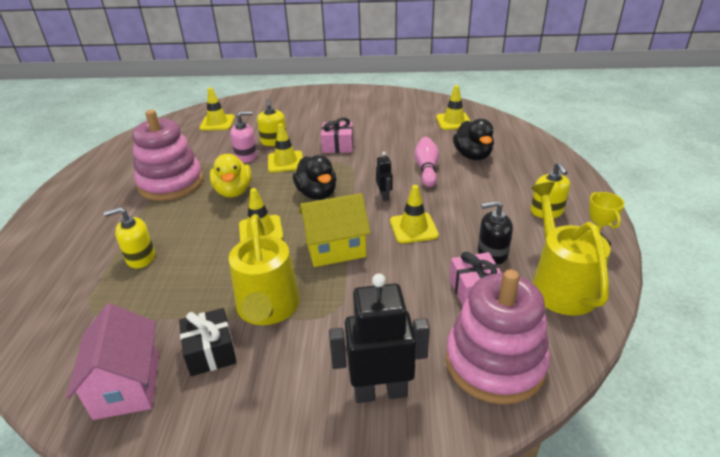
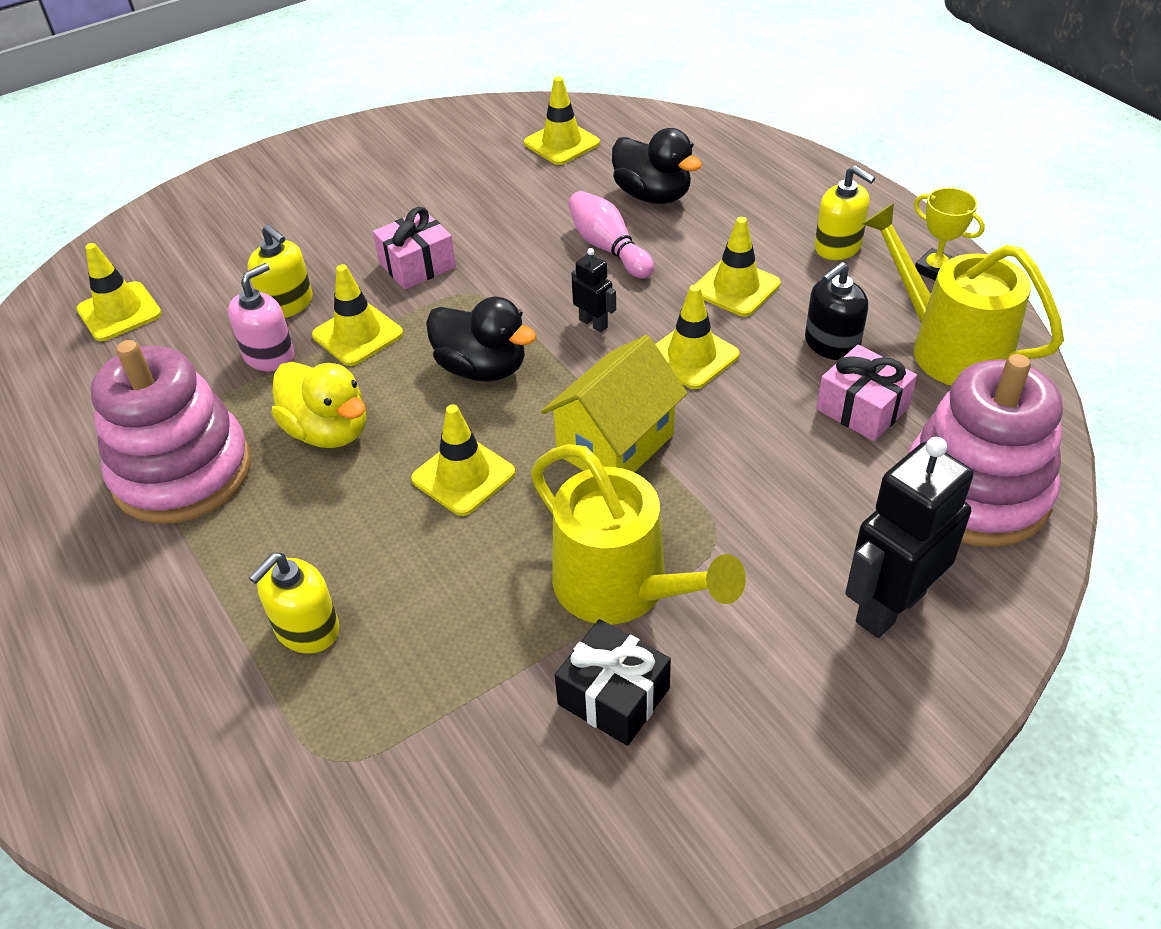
camera: 35 degrees left, 10 degrees up
pink house [66,303,159,420] -> none
none -> yellow traffic cone [695,217,781,317]

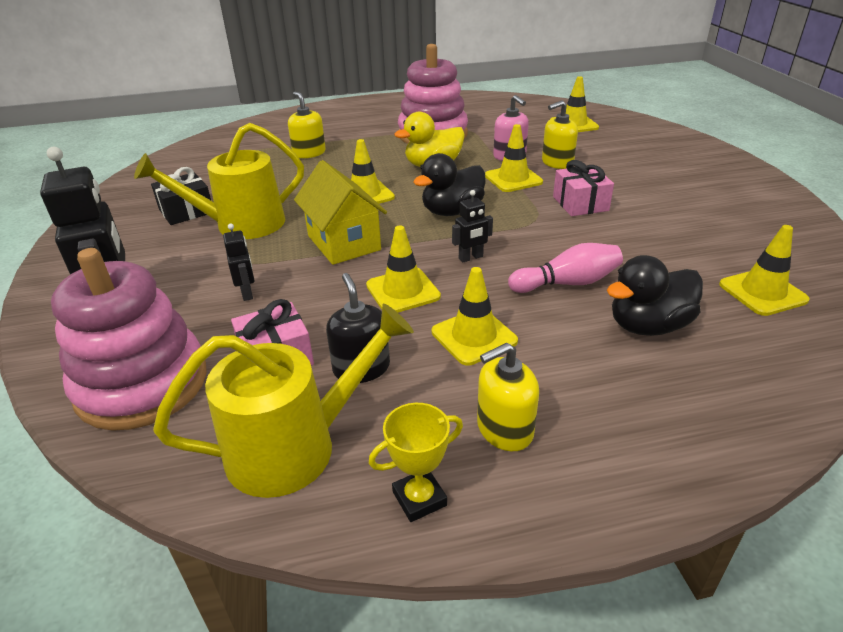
camera: 110 degrees right, 10 degrees down
none -> black robot [223,224,255,301]

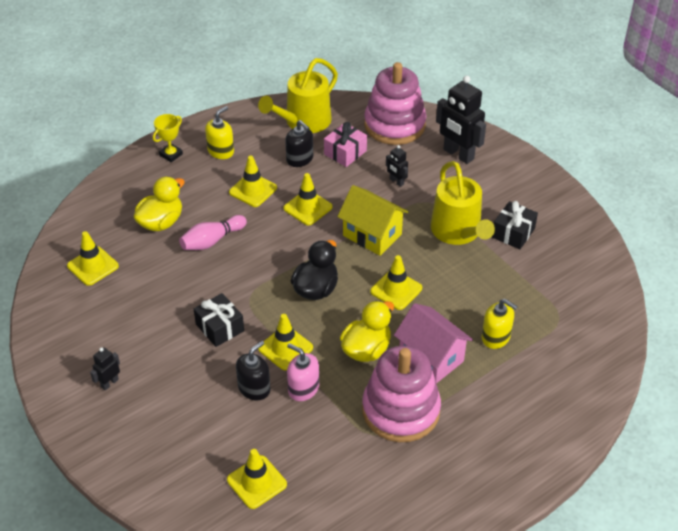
camera: 155 degrees right, 10 degrees up
yellow watering can [134,123,304,239] -> yellow watering can turned 120 degrees clockwise [431,161,495,245]
yellow trophy [369,403,463,522] -> yellow trophy moved to [153,114,183,162]
black robot [452,190,493,262] -> black robot moved to [90,347,120,391]
yellow soap dispenser [542,100,578,169] -> black soap dispenser [236,341,271,400]
pink gift [553,160,614,216] -> black gift [194,293,244,347]
black duck [607,255,703,336] -> yellow duck [133,177,185,231]
none -> pink house [394,303,473,384]

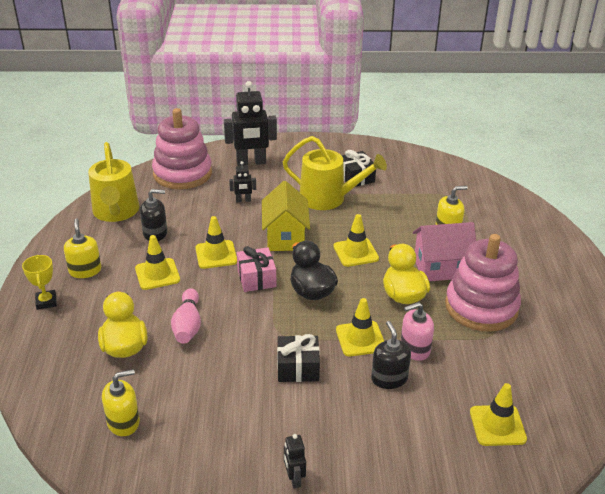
camera: 55 degrees left, 10 degrees down
yellow traffic cone [67,231,119,286] -> yellow soap dispenser [102,369,140,436]
pink gift [324,122,367,167] -> pink gift moved to [237,246,276,292]
yellow house [337,185,408,256] -> yellow house turned 75 degrees counterclockwise [262,181,310,251]

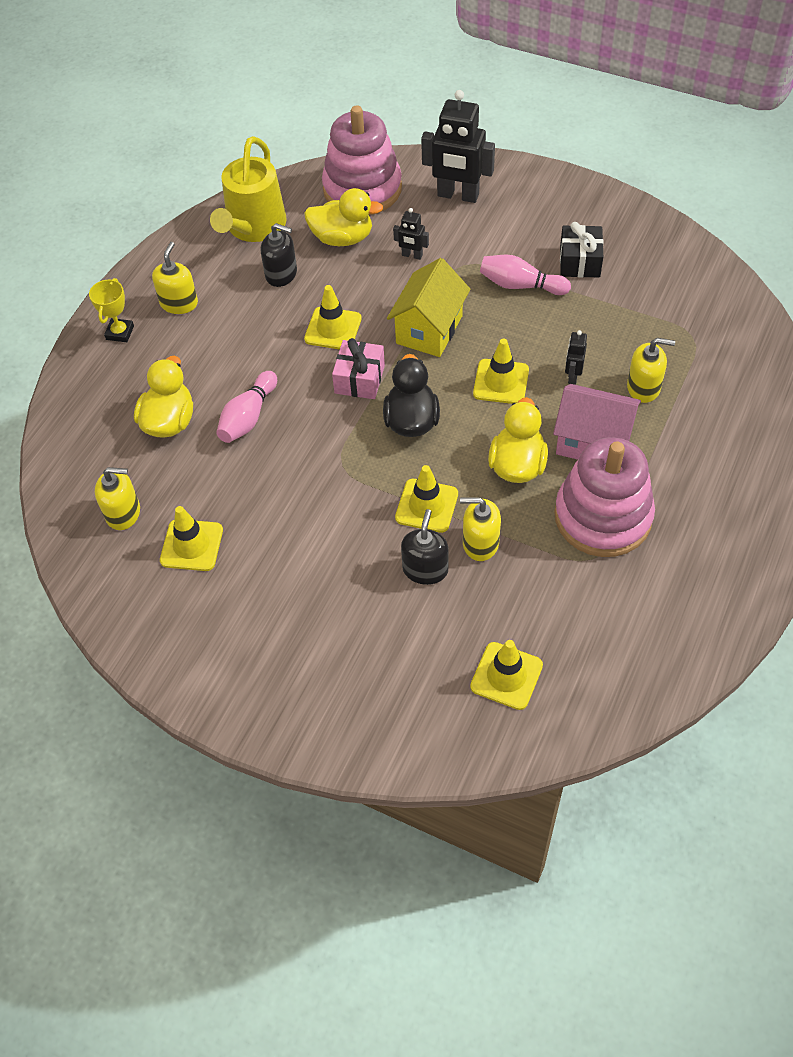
camera: 30 degrees right, 20 degrees up
yellow traffic cone [135,235,180,290] -> yellow traffic cone moved to [160,506,223,571]
black gift [277,334,320,382] -> none
yellow watering can [283,136,387,210] -> pink bowling pin [480,254,571,295]
black robot [284,434,306,488] -> black robot moved to [565,330,587,385]
pink soap dispenser [401,302,434,361] -> yellow soap dispenser [460,497,501,561]
none -> yellow duck [304,188,383,246]

